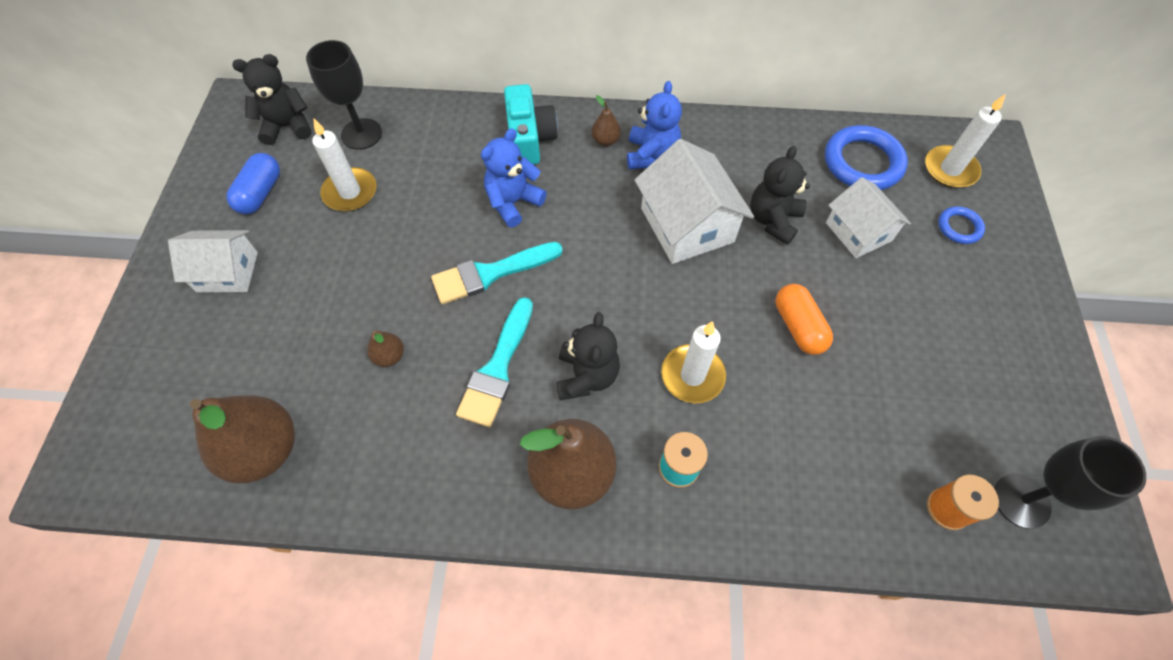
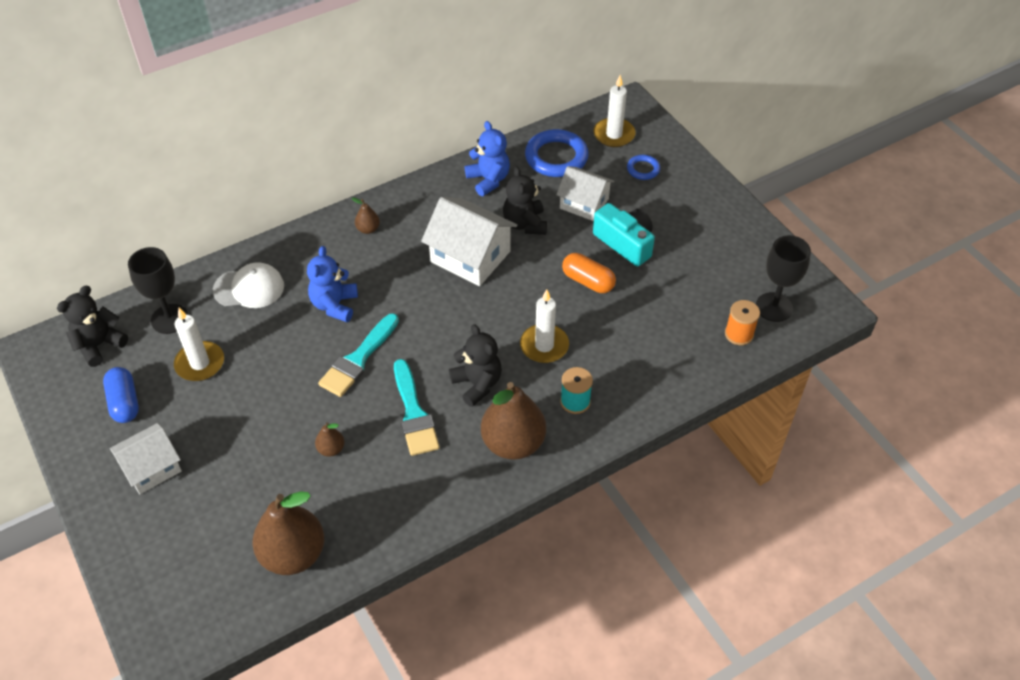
camera: 35 degrees left, 10 degrees down
turquoise camera [504,84,558,164] -> turquoise camera moved to [593,203,655,267]
blue teddy bear [627,81,682,170] -> blue teddy bear moved to [465,121,510,196]
none -> white cap [213,262,284,308]

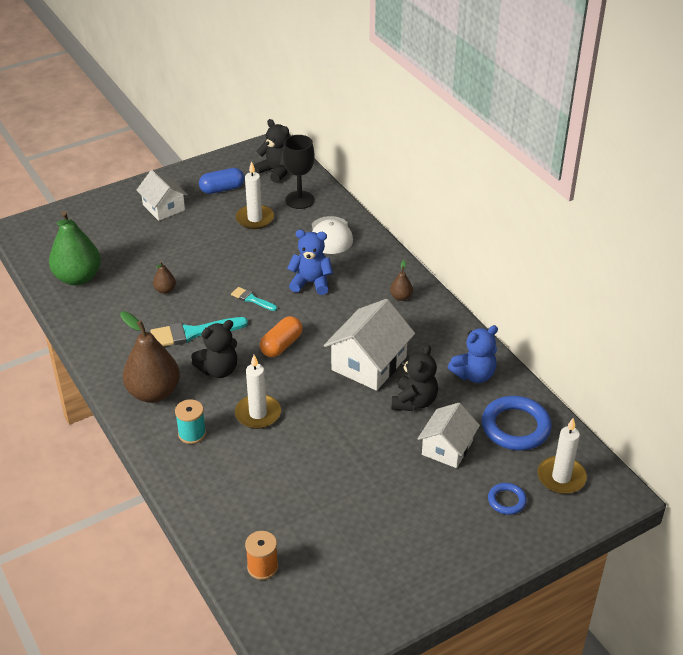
camera: 90 degrees right, 10 degrees down
brown pear [252,491,324,575] -> green pear [49,211,101,285]
turquoise brush [318,313,399,397] -> turquoise brush [231,287,277,311], size x0.55
black teddy bear [503,166,547,235] -> black teddy bear turned 120 degrees clockwise [392,345,438,411]
orange capsule [562,253,616,293] -> orange capsule moved to [260,316,303,357]
turquoise camera [593,203,655,267] -> none
black goblet [756,235,811,322] -> none

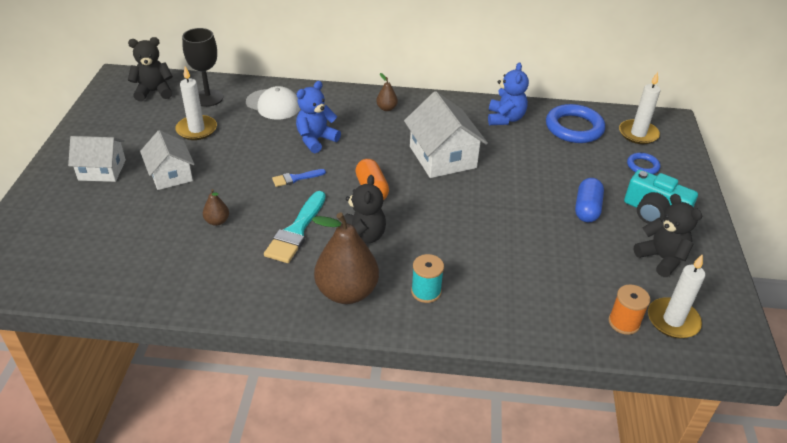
camera: 55 degrees left, 0 degrees up
green pear [49,211,101,285] -> none
blue capsule [199,168,245,194] -> blue capsule moved to [575,178,604,222]
turquoise brush [231,287,277,311] -> blue brush [272,169,326,187]
white candle [235,355,281,429] -> white candle moved to [648,254,705,338]
black teddy bear [392,345,438,411] -> black teddy bear moved to [634,194,702,277]
white house [418,403,480,468] -> white house moved to [140,130,194,190]
none -> turquoise camera [624,170,698,224]

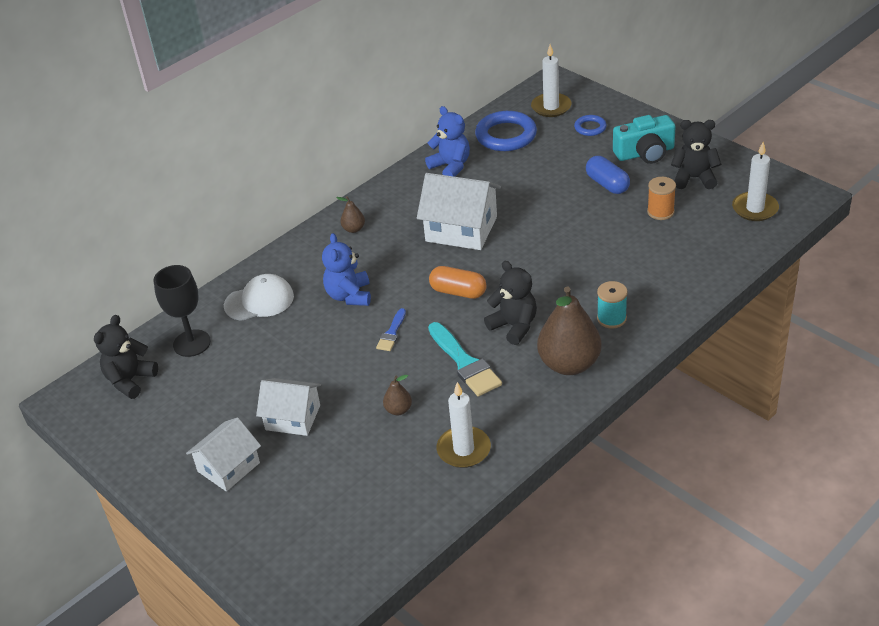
camera: 45 degrees left, 0 degrees up
white candle [175,66,217,140] -> white candle moved to [437,382,491,468]
orange spool [609,285,650,335] -> orange spool moved to [647,177,676,220]

